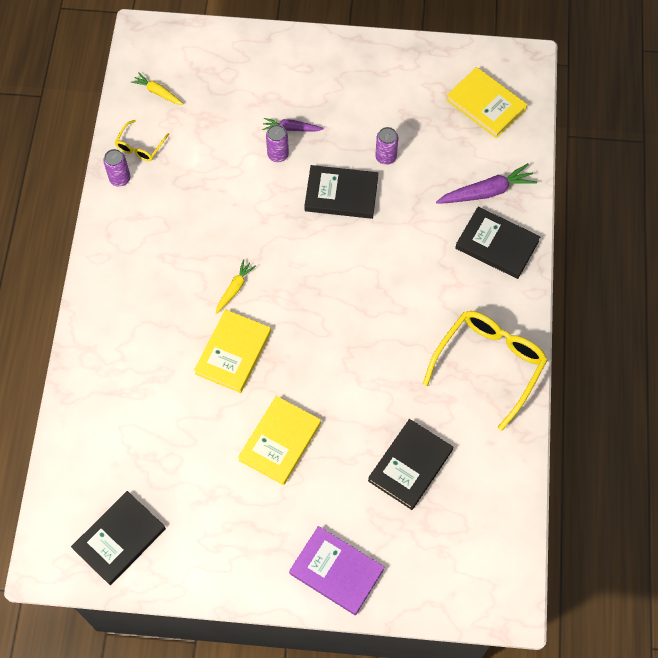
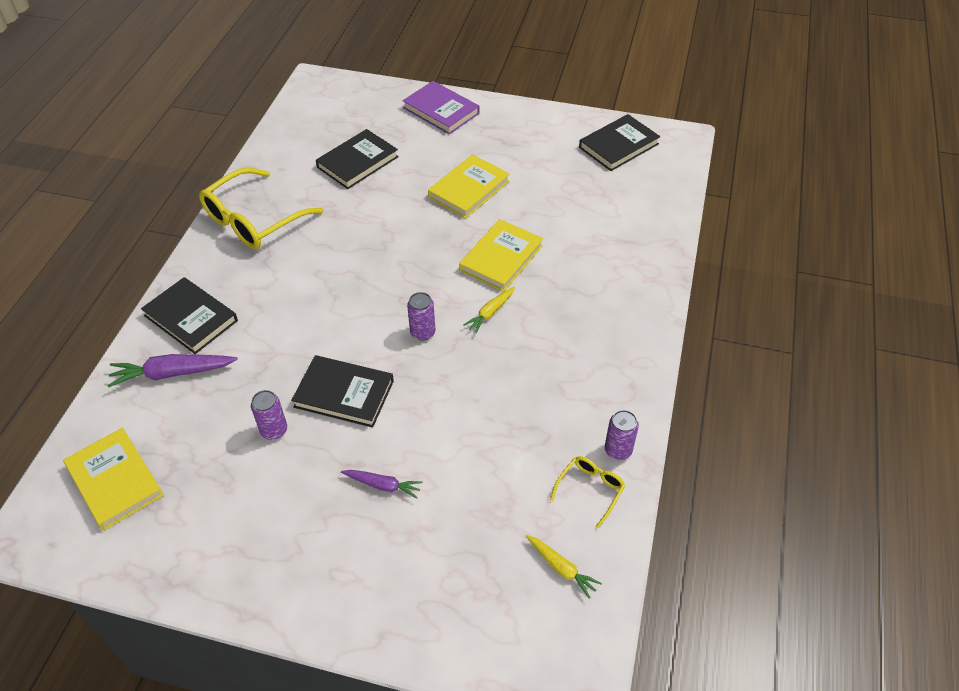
camera: 170 degrees left, 15 degrees down
purple can [266,125,289,162] -> purple can moved to [407,292,435,341]

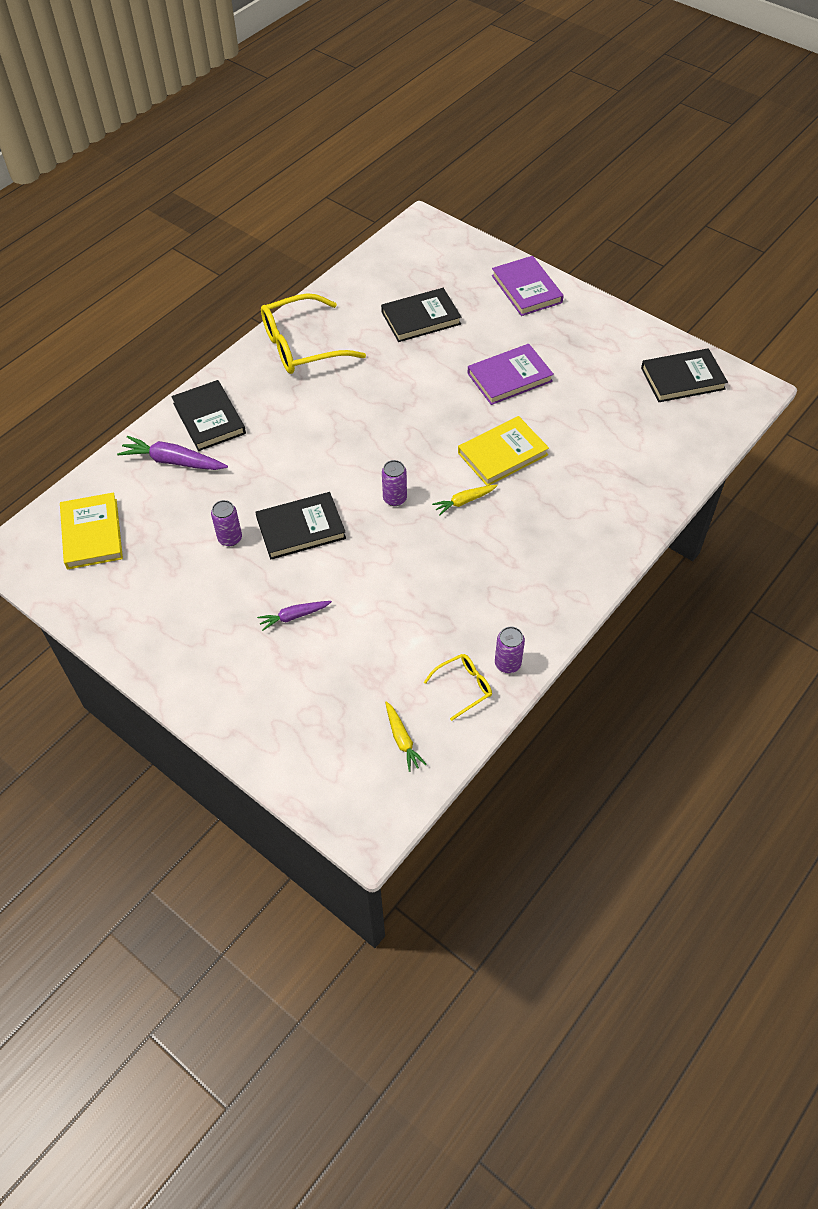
camera: 25 degrees right, 5 degrees up
black book [291,355,394,428] -> black book turned 60 degrees counterclockwise [255,492,346,559]
purple carrot [341,470,423,499] -> purple carrot turned 120 degrees clockwise [257,601,332,631]
yellow book [428,154,510,218] -> purple book [467,344,554,405]

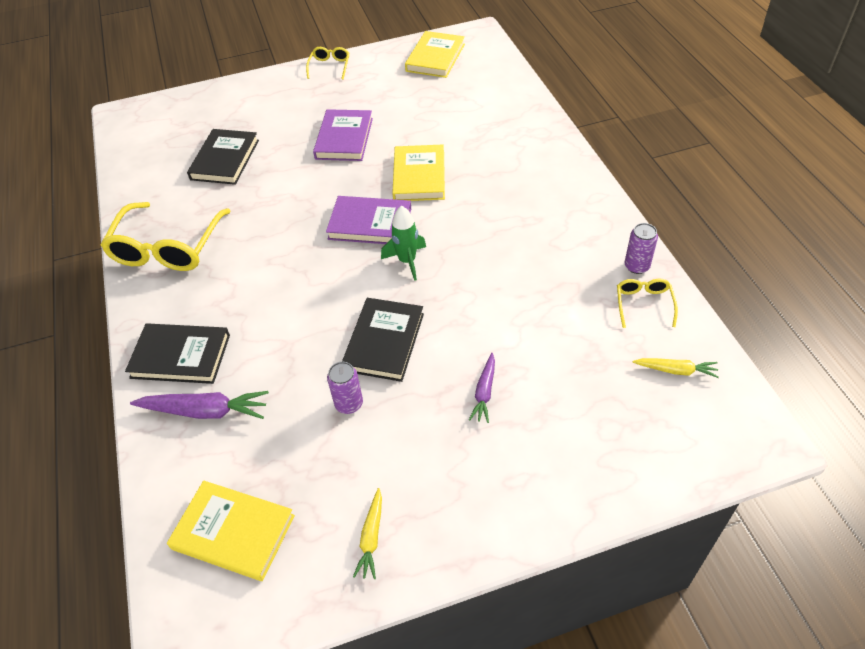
camera: 55 degrees left, 5 degrees down
purple carrot [117,436,228,470] -> purple carrot turned 135 degrees counterclockwise [130,391,269,419]
purple can [382,460,407,506] -> green rocket [381,206,426,281]
yellow carrot [432,484,498,516] -> yellow carrot moved to [353,488,382,579]
purple book [492,256,564,316] -> purple book moved to [326,196,411,244]
black book [641,348,728,402] -> yellow book [405,31,465,78]
none -> yellow glasses [306,47,349,80]

